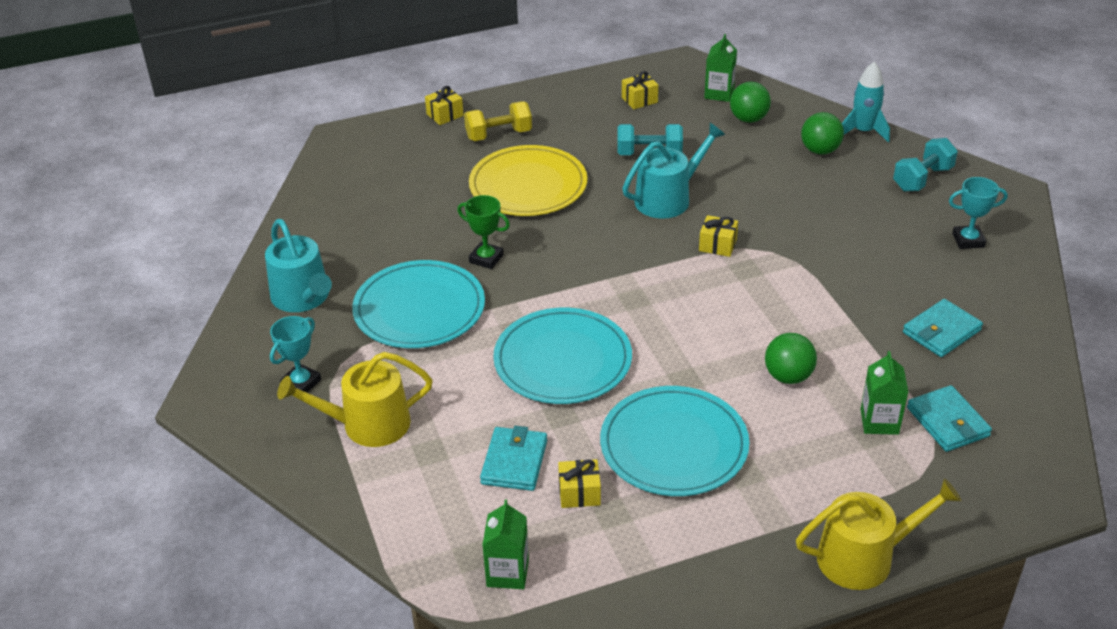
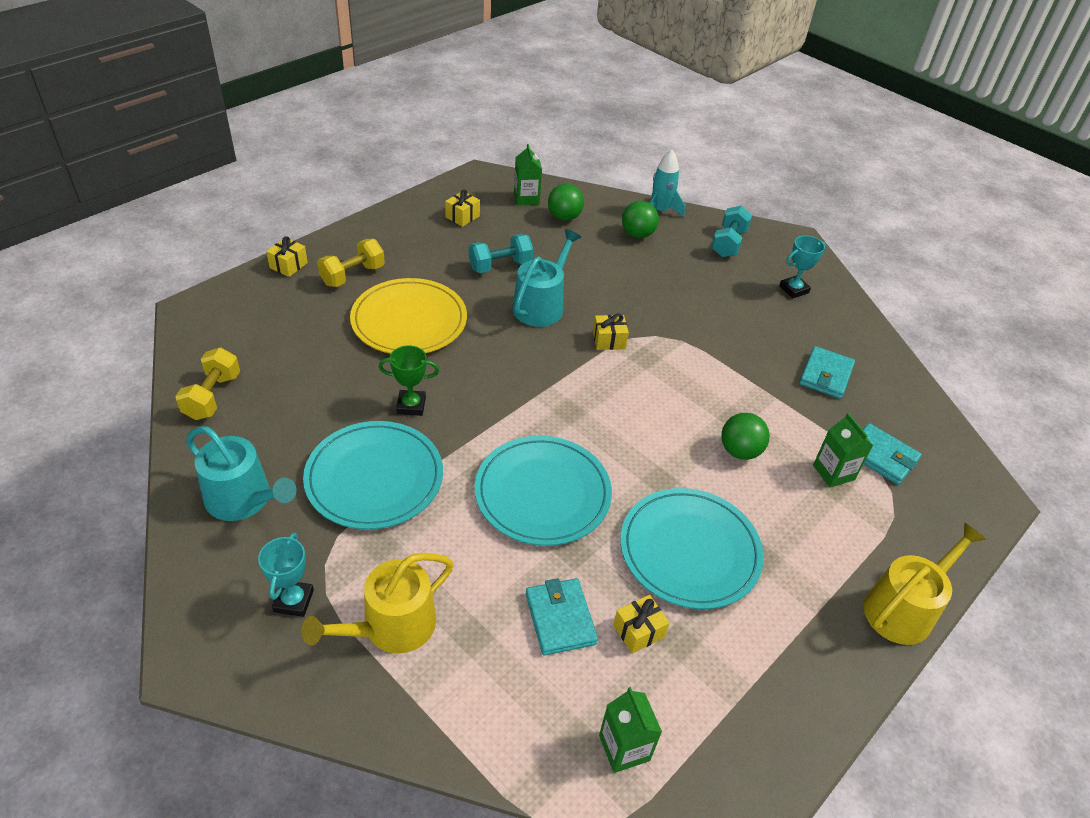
camera: 30 degrees left, 5 degrees up
none -> yellow dumbbell [175,348,240,420]

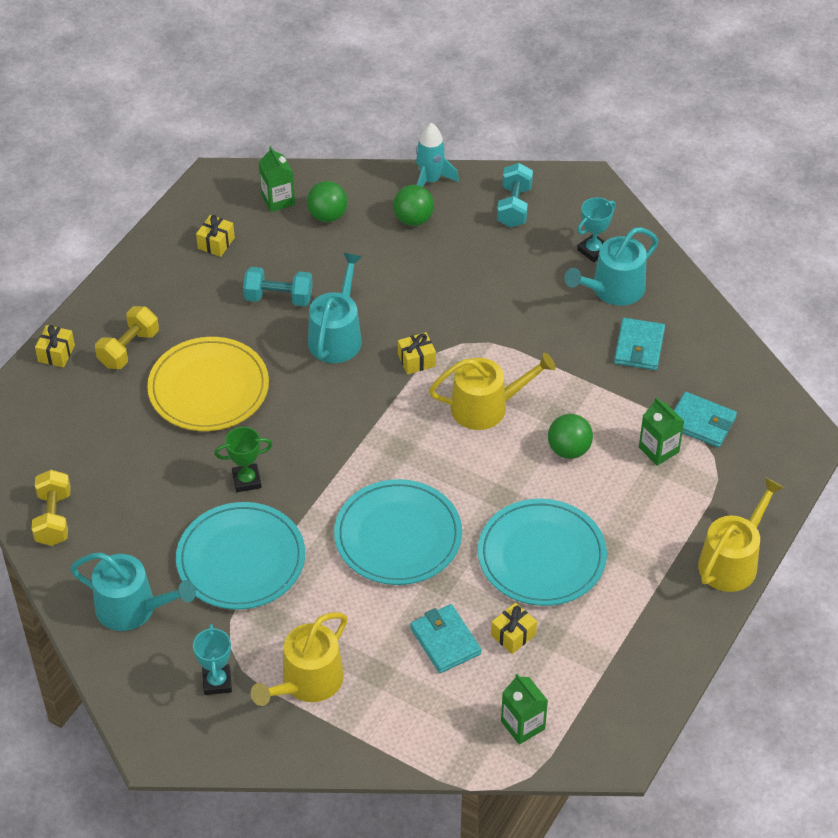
camera: 10 degrees left, 5 degrees up
turquoise dumbbell [469,234,533,273] -> turquoise dumbbell turned 45 degrees clockwise [243,267,313,306]
none -> yellow watering can [429,352,556,430]
none -> turquoise watering can [565,227,658,306]

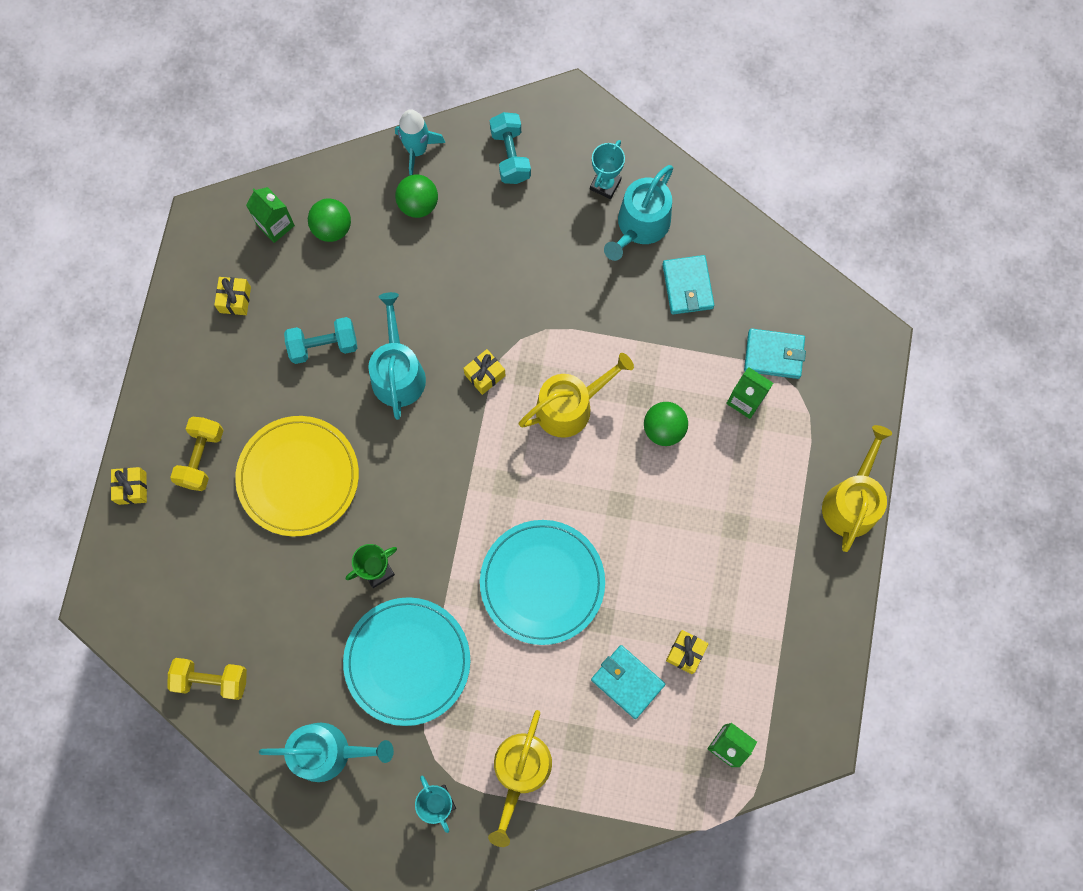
camera: 20 degrees left, 25 degrees up
yellow dumbbell [32,470,71,546] -> yellow dumbbell turned 60 degrees counterclockwise [167,658,247,700]
turquoise plate [478,499,607,606] -> none

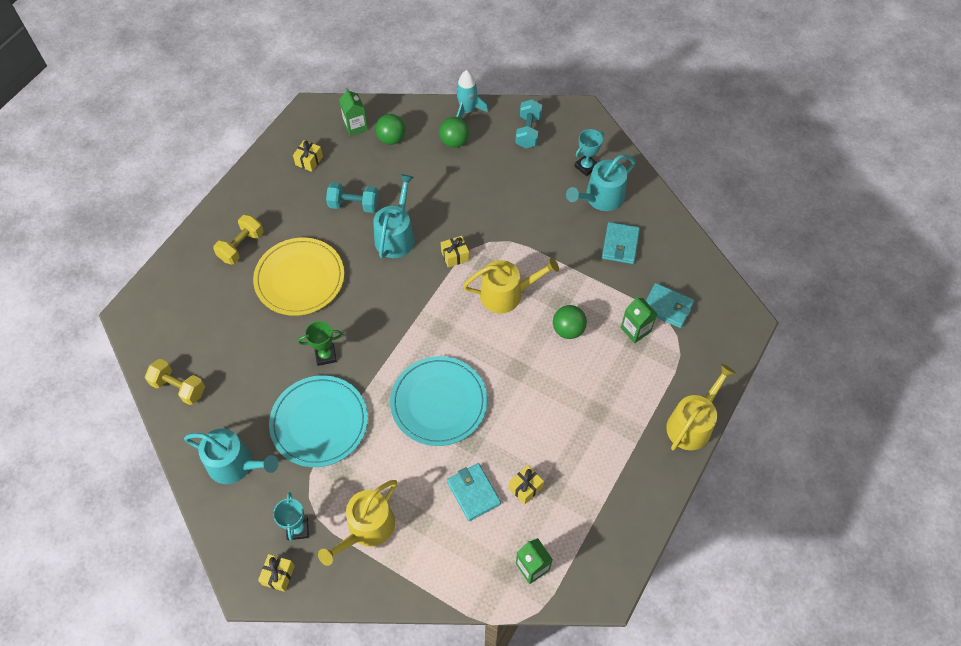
camera: 20 degrees right, 15 degrees down
yellow gift [111,467,147,505] -> yellow gift moved to [258,554,295,592]

